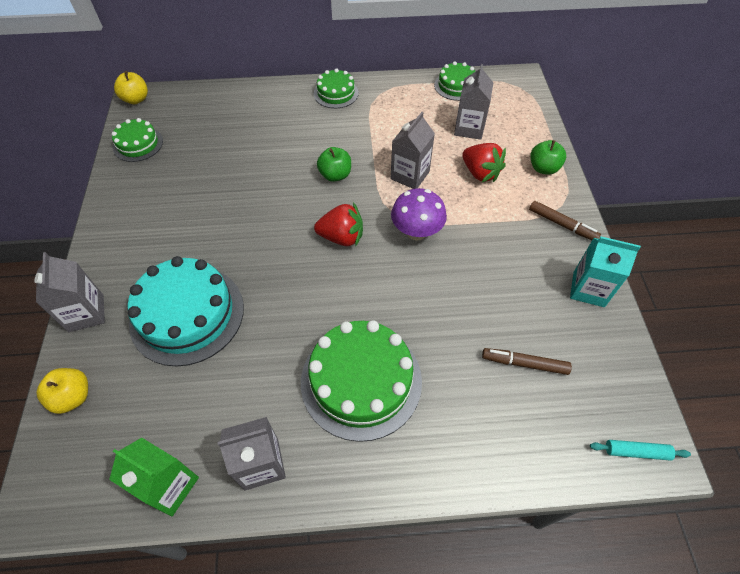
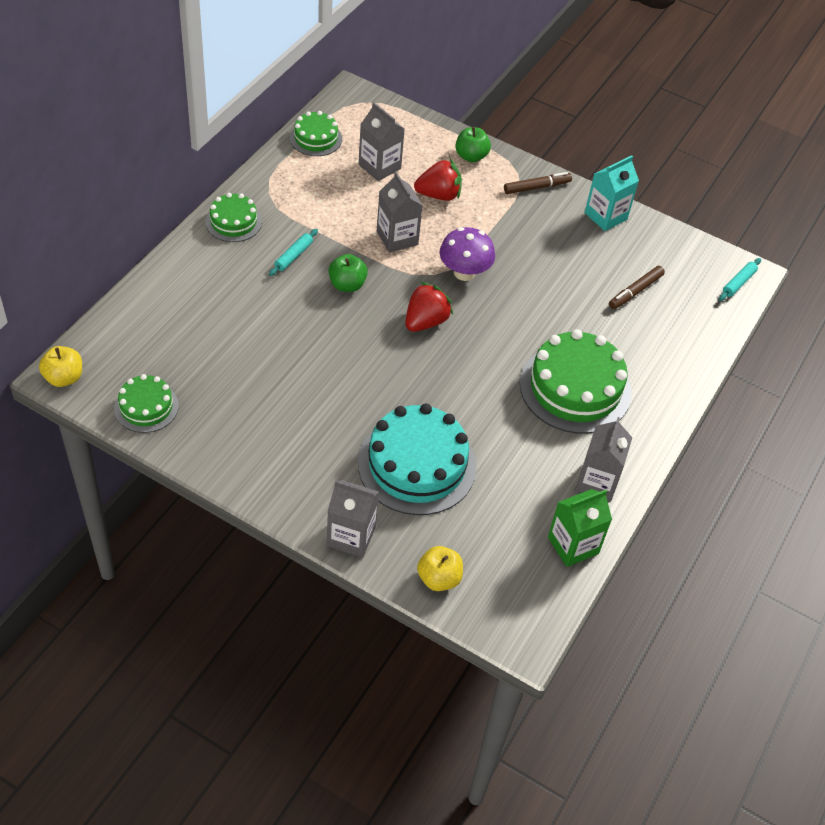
camera: 60 degrees left, 5 degrees down
none -> turquoise rolling pin [269,229,318,276]

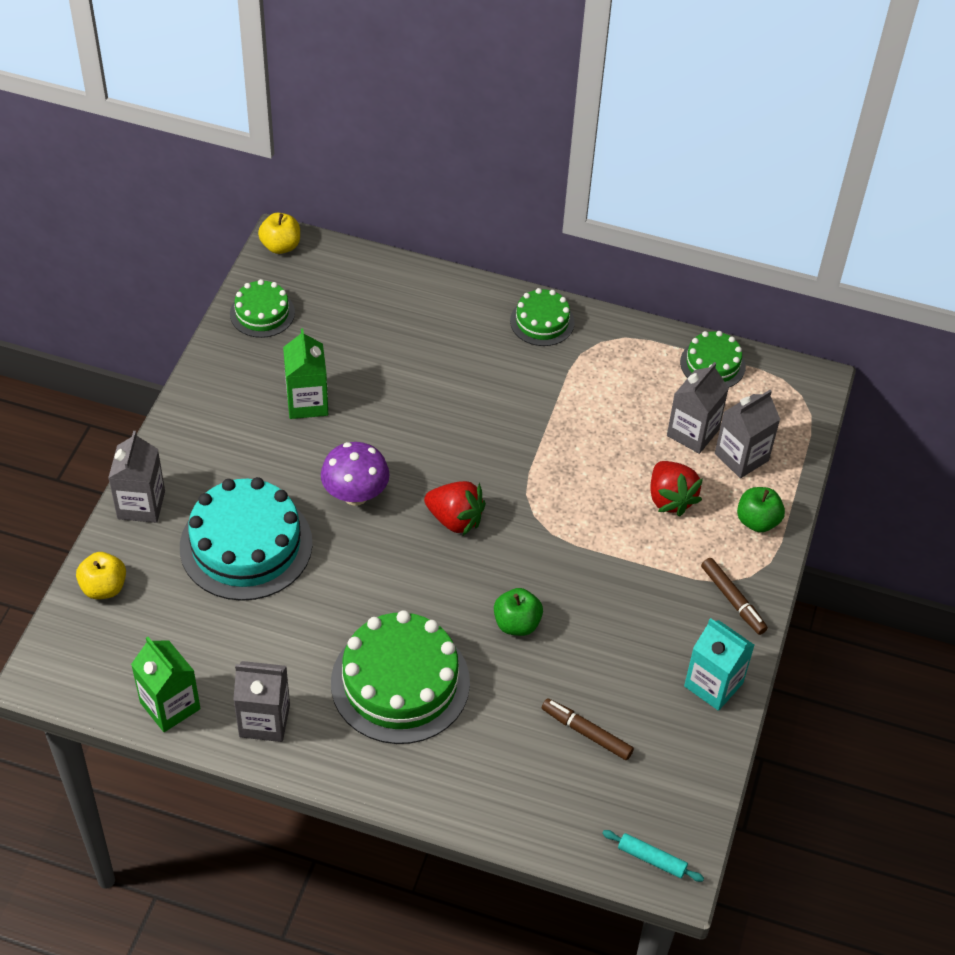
camera: 80 degrees right, 0 degrees up
turquoise rolling pin [269,229,318,276] -> none
green apple [328,254,368,292] -> green apple moved to [494,588,543,636]
grey carton [377,172,423,253] -> grey carton moved to [715,390,780,478]
purple mushroom [439,227,495,281] -> purple mushroom moved to [321,442,390,506]
none -> green carton [283,328,328,419]

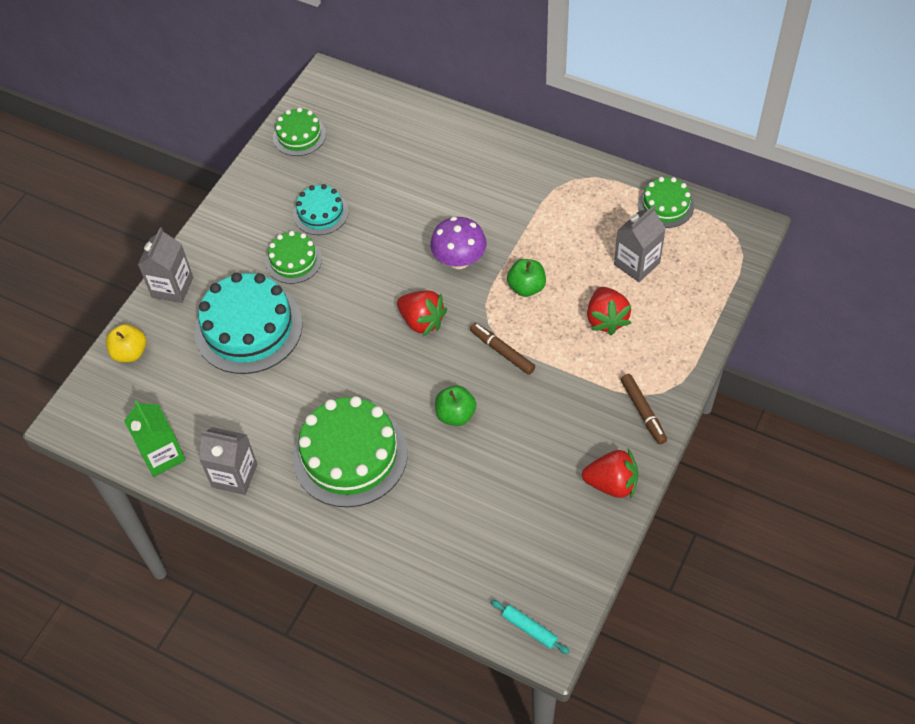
camera: 15 degrees right, 5 degrees up
yellow apple [258,213,300,254] -> none
green carton [283,328,328,419] -> turquoise cake [293,184,349,235]
purple mushroom [321,442,390,506] -> purple mushroom moved to [430,217,486,269]
green cake [510,288,574,346] -> green cake moved to [265,231,322,284]
brown marker [542,698,634,760] -> brown marker moved to [470,323,535,375]
turquoise carton [684,618,755,711] -> red strawberry [582,449,639,499]
grey carton [715,390,780,478] -> none
green apple [737,487,785,532] -> green apple moved to [507,259,546,297]

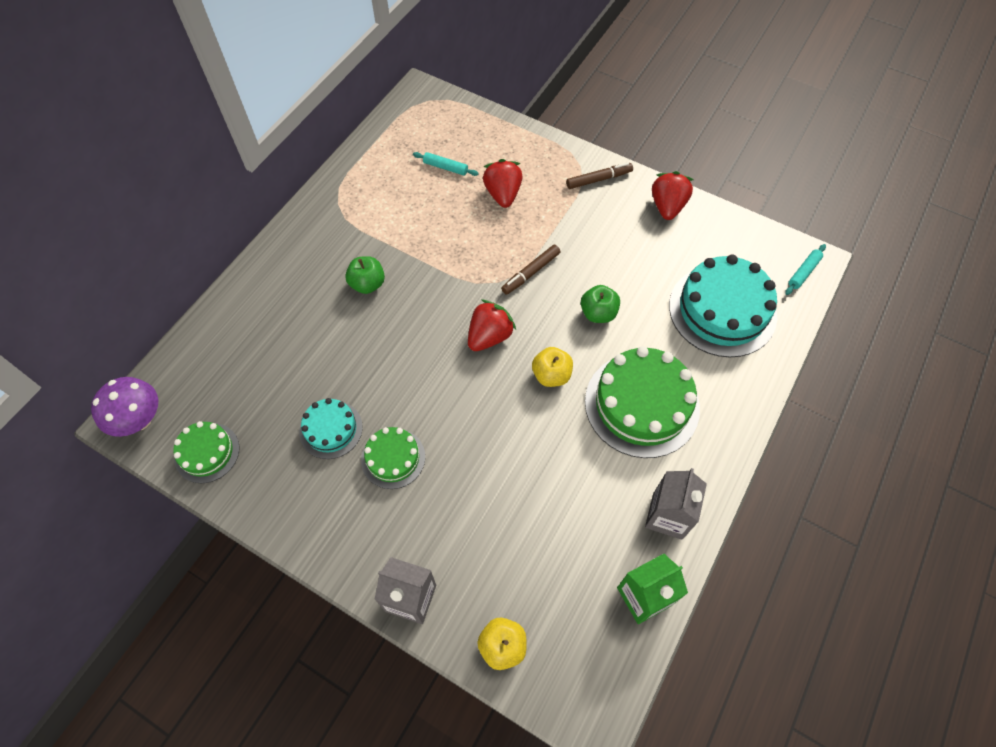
camera: 90 degrees left, 5 degrees up
turquoise cake [194,272,303,374] -> turquoise cake moved to [669,254,777,357]
purple mushroom [430,217,486,269] -> purple mushroom moved to [91,377,158,437]
green apple [507,259,546,297] -> green apple moved to [345,256,385,294]
red strawberry [587,287,631,335] -> red strawberry turned 90 degrees counterclockwise [483,159,522,208]
grey carton [614,205,666,282] -> turquoise rolling pin [413,152,479,176]
green cake [638,177,694,228] -> none
none -> yellow apple [532,347,573,387]

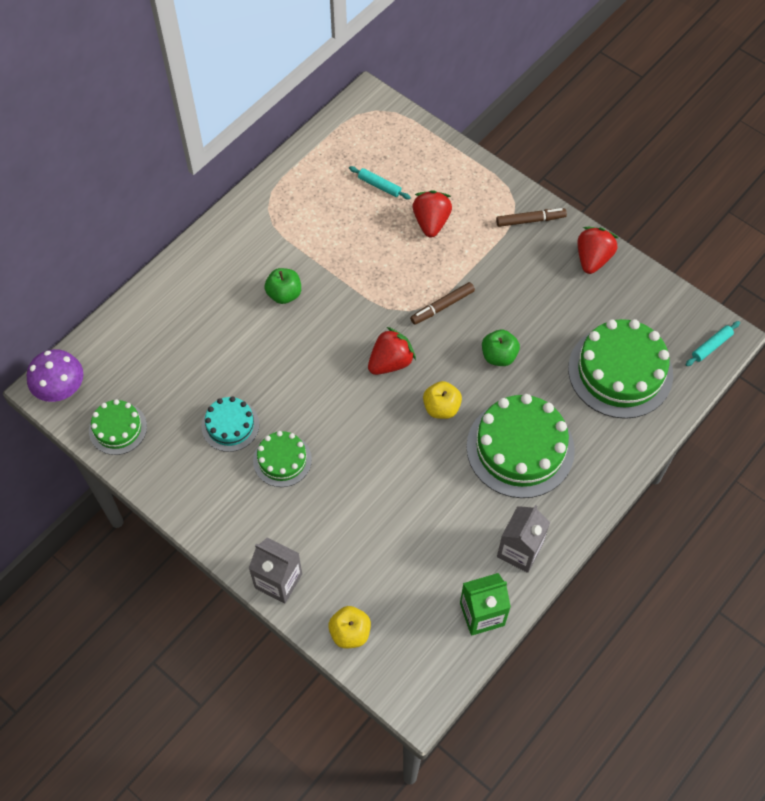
camera: 10 degrees right, 0 degrees up
turquoise cake [669,254,777,357] -> green cake [568,319,673,419]

